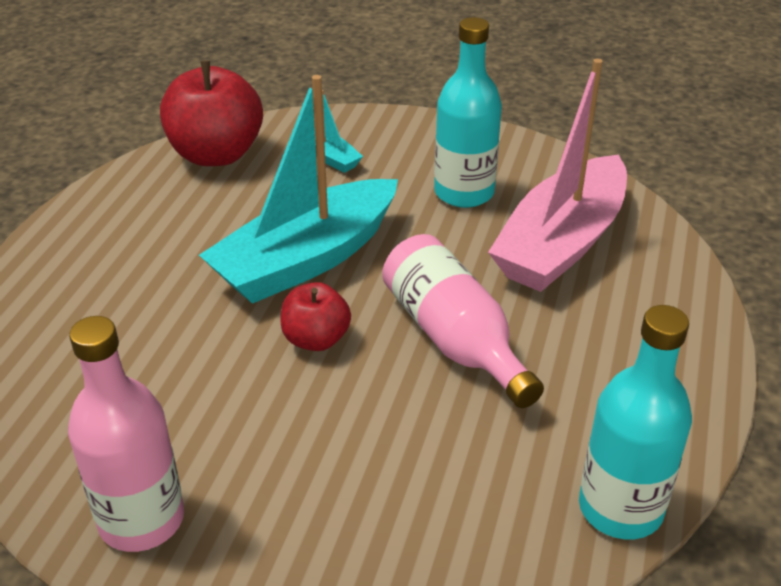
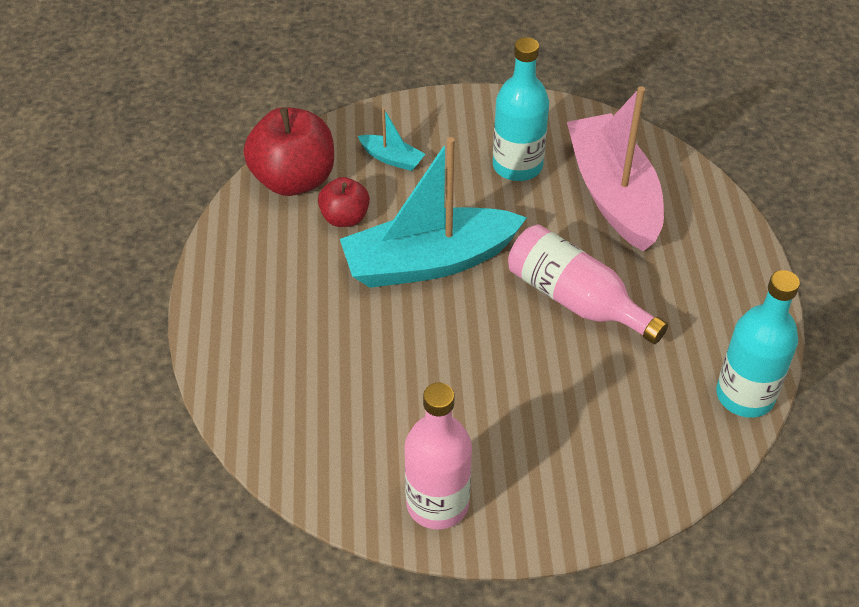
camera: 20 degrees left, 10 degrees up
turquoise boat [199,75,398,304] -> turquoise boat turned 45 degrees clockwise [340,137,527,288]
red apple [280,282,351,351] -> red apple moved to [318,177,370,227]
pink boat [488,58,627,292] -> pink boat turned 150 degrees clockwise [567,86,664,251]

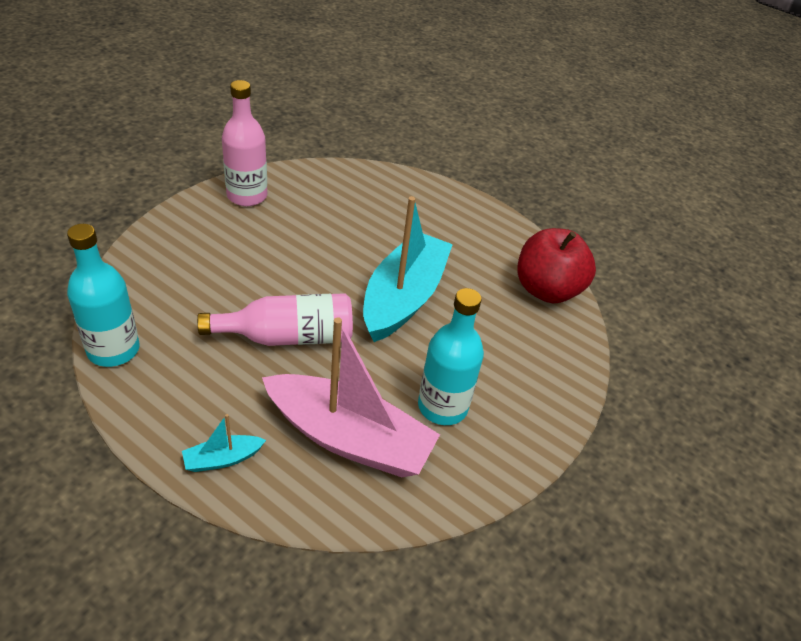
camera: 125 degrees right, 5 degrees down
red apple [318,177,370,227] -> none
turquoise boat [358,108,425,171] -> turquoise boat moved to [182,414,266,472]

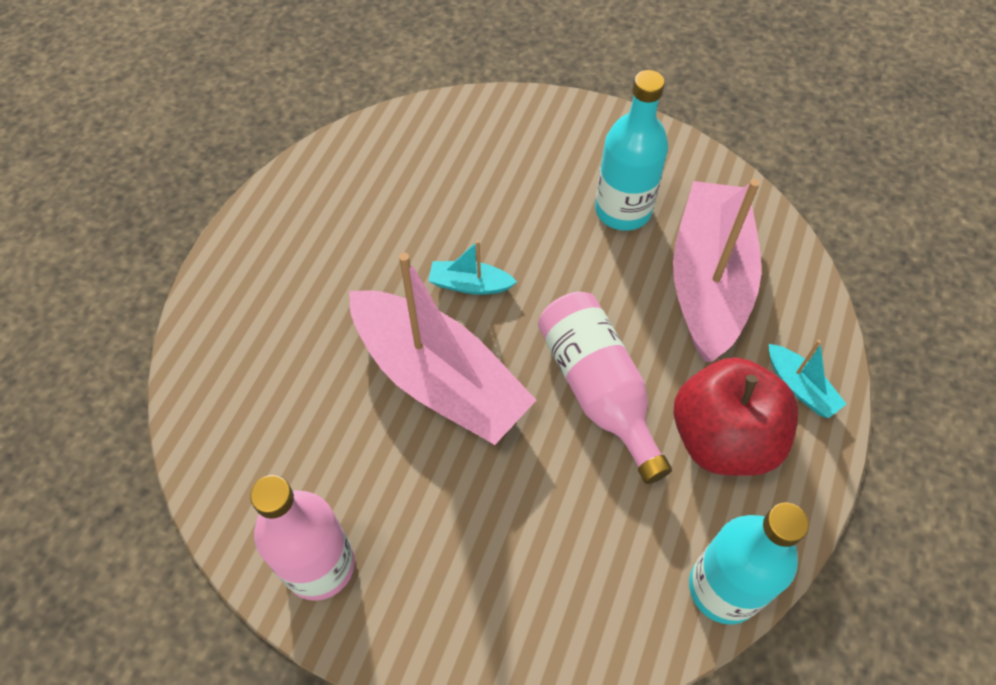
camera: 100 degrees left, 15 degrees up
turquoise boat [363,196,453,342] -> turquoise boat [428,240,517,295], size x0.42
red apple [517,228,596,303] -> red apple moved to [674,357,798,476]
none -> pink boat [349,253,536,445]

